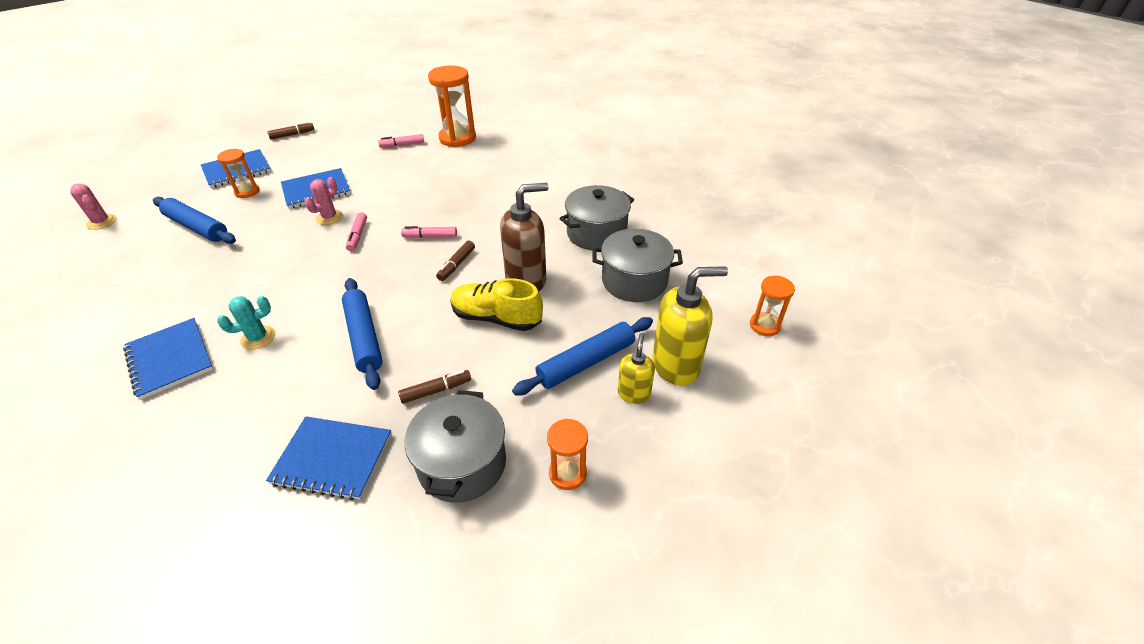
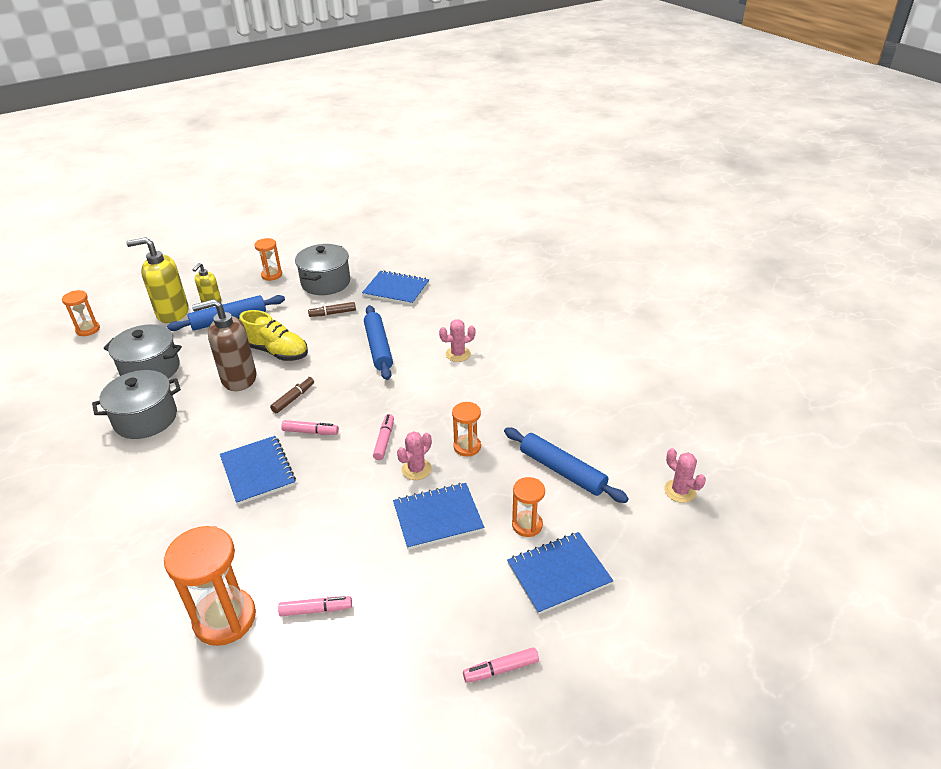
camera: 170 degrees left, 5 degrees down
blue notebook [123,318,213,400] -> blue notebook moved to [220,436,296,505]
turquoise cactus [217,296,275,350] -> pink cactus [439,319,476,362]
brown marker [267,122,314,140] -> pink marker [463,647,539,683]
none -> orange hourglass [452,402,481,456]

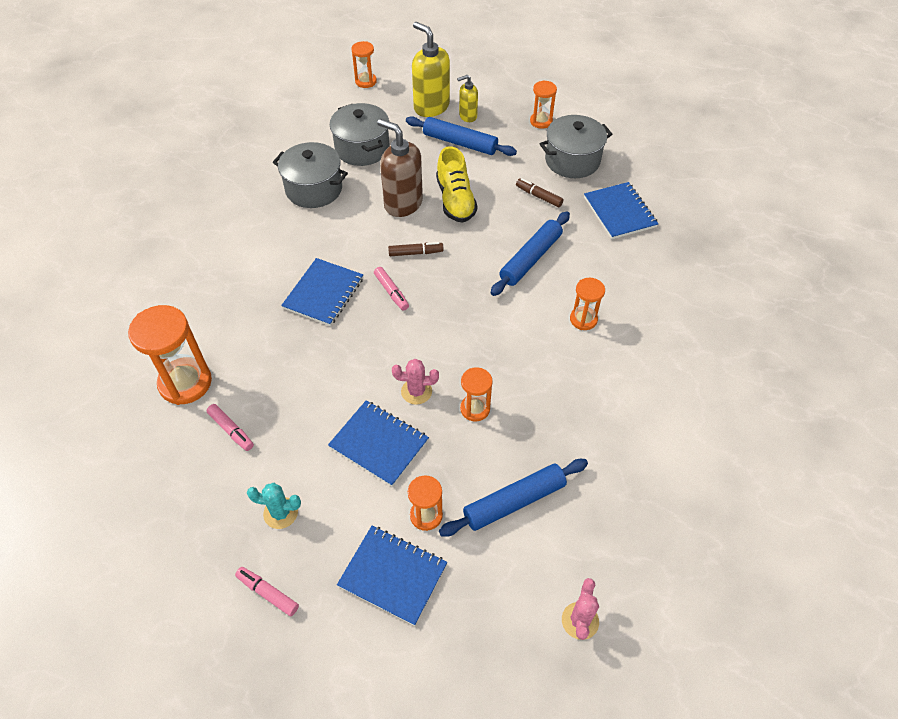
camera: 50 degrees right, 15 degrees up
pink marker [373,414,394,460] -> none
pink cactus [439,319,476,362] -> orange hourglass [570,278,605,330]
blue rolling pin [504,427,629,503] -> blue rolling pin turned 60 degrees clockwise [439,459,588,537]
none -> turquoise cactus [247,483,301,529]

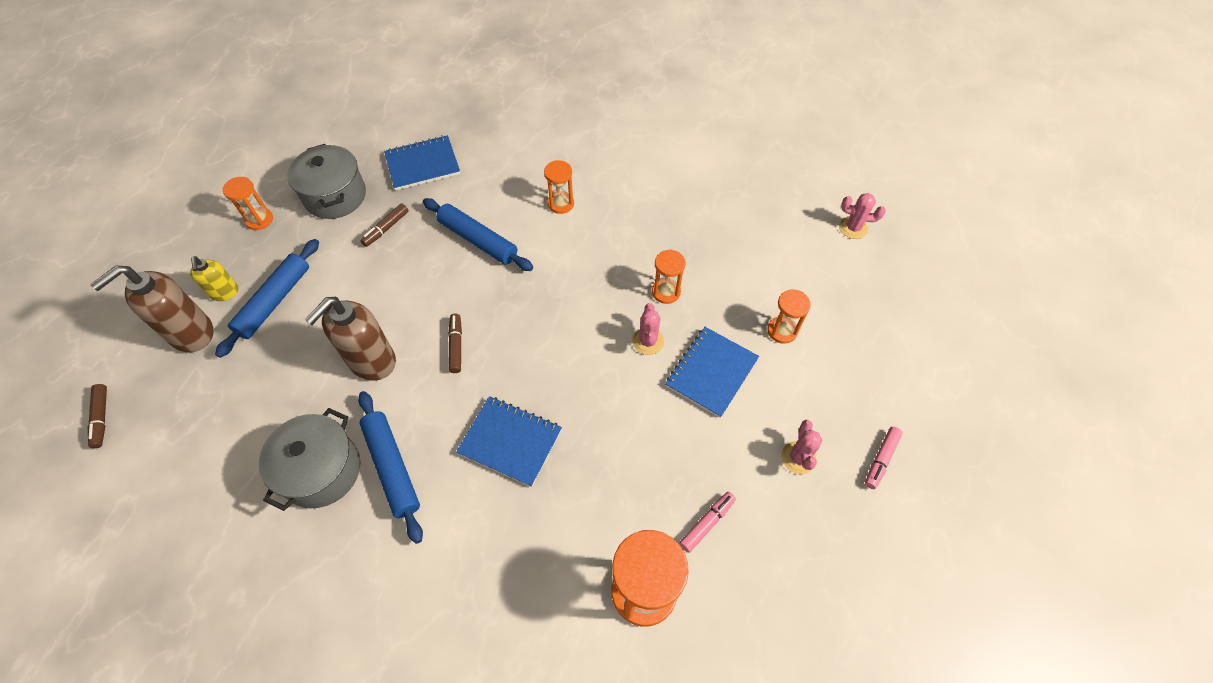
camera: 90 degrees left, 5 degrees up
turquoise cactus [247,483,301,529] -> pink cactus [781,420,822,474]
grey pot [330,103,390,166] -> none
blue notebook [337,526,447,626] -> none
orange hourglass [352,41,377,88] -> brown marker [87,384,107,448]
pink marker [374,267,409,311] -> none
yellow soap dispenser [412,22,450,117] -> brown soap dispenser [90,266,214,352]
yellow shoe [436,146,477,223] -> none
blue rolling pin [439,459,588,537] -> blue rolling pin moved to [358,391,423,544]

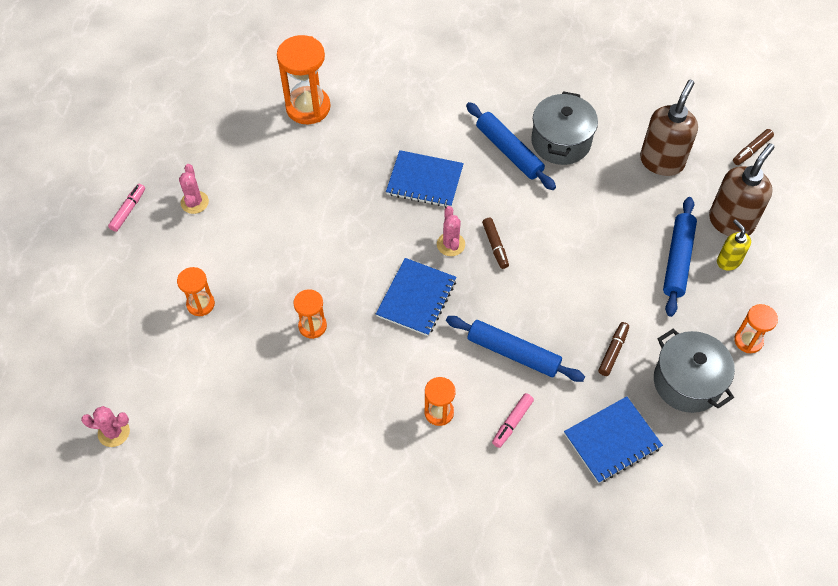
camera: 170 degrees right, 0 degrees up
brown marker [87,384,107,448] -> brown marker turned 105 degrees counterclockwise [733,129,774,165]
brown soap dispenser [305,297,396,381] -> brown soap dispenser moved to [640,80,698,176]
pink cactus [632,303,664,355] -> pink cactus moved to [437,206,465,256]
blue notebook [665,327,759,418] -> blue notebook moved to [376,258,457,336]
pink marker [679,492,736,553] -> pink marker moved to [492,393,534,448]

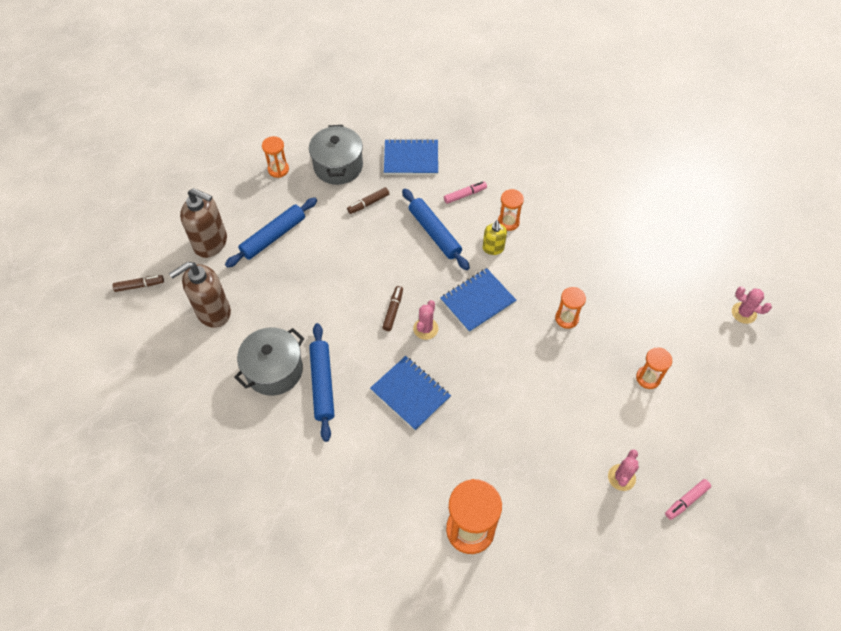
camera: 150 degrees left, 0 degrees up
brown soap dispenser [709,143,775,236] -> brown soap dispenser turned 135 degrees counterclockwise [180,188,227,258]
yellow soap dispenser [717,219,751,271] -> yellow soap dispenser moved to [483,220,507,255]

